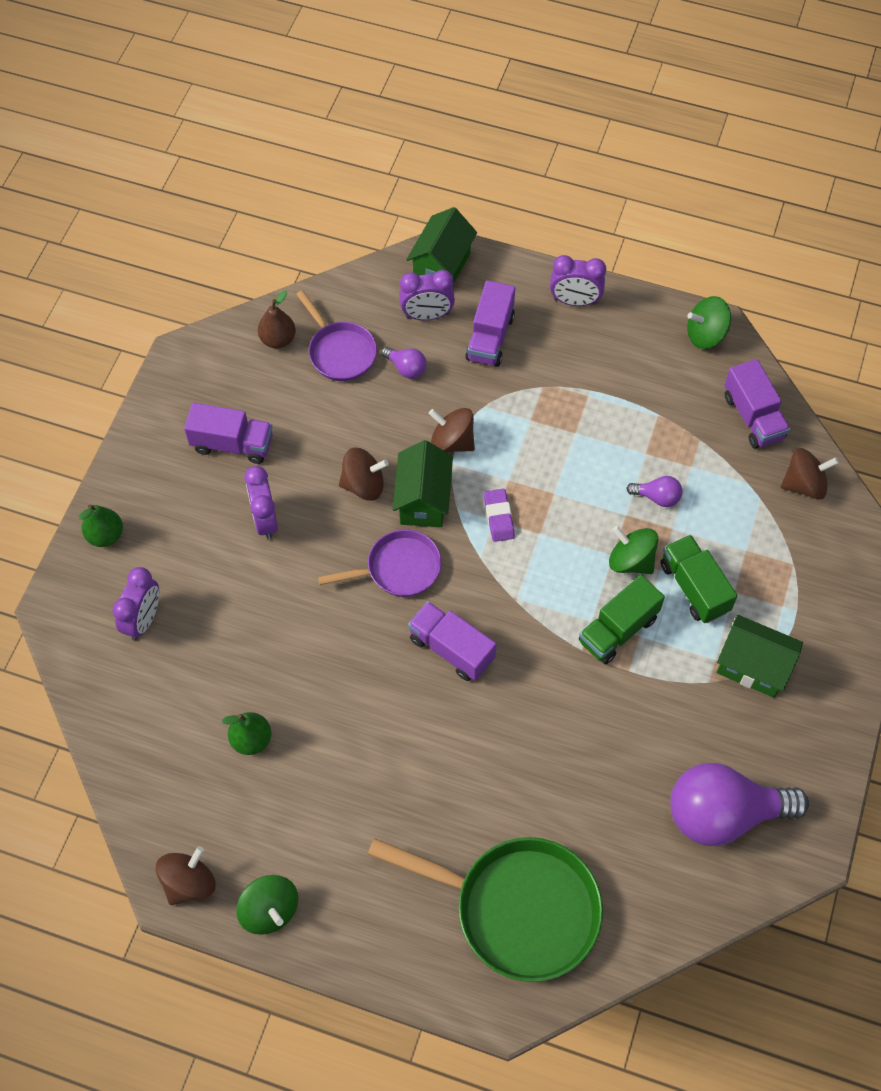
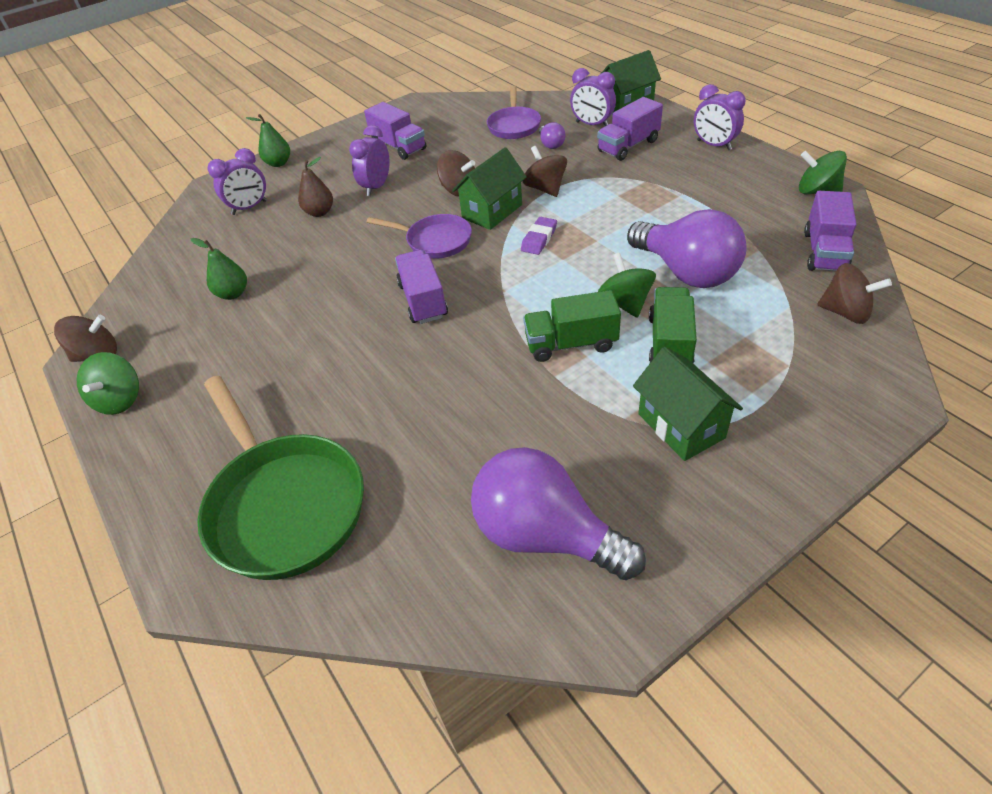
camera: 40 degrees right, 15 degrees down
brown pear [258,291,296,348] -> brown pear moved to [298,157,333,217]
purple light bulb [626,476,683,507] -> purple light bulb [627,209,746,288], size x2.33

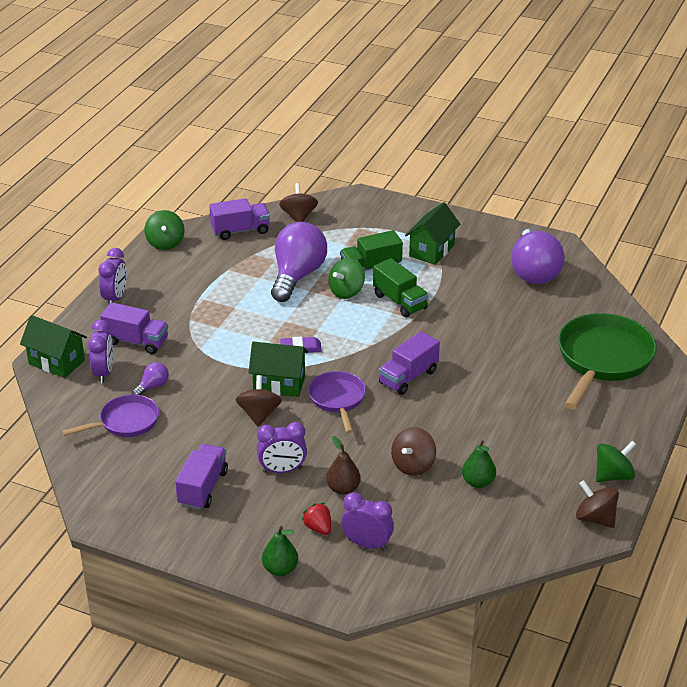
camera: 125 degrees left, 10 degrees down
brown spinning top [522,146,567,197] -> brown spinning top moved to [391,427,436,476]
none -> red strawberry [302,503,331,535]

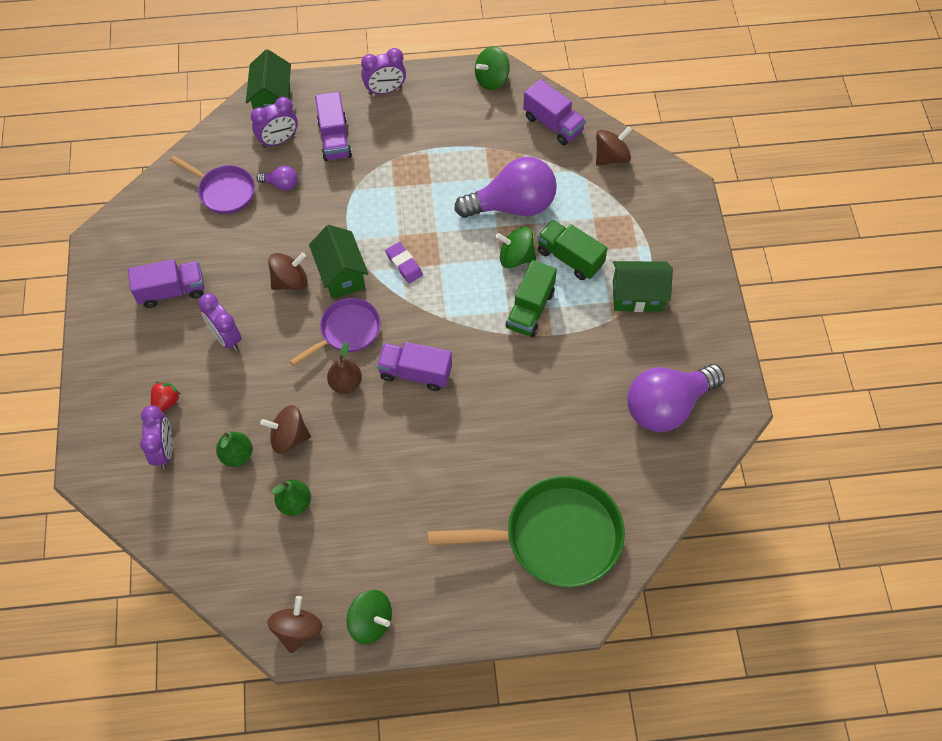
camera: 60 degrees right, 25 degrees up
green pear [262,526,298,576] -> green pear moved to [216,432,253,467]
brown pear [326,436,361,495] -> brown pear moved to [327,342,362,394]

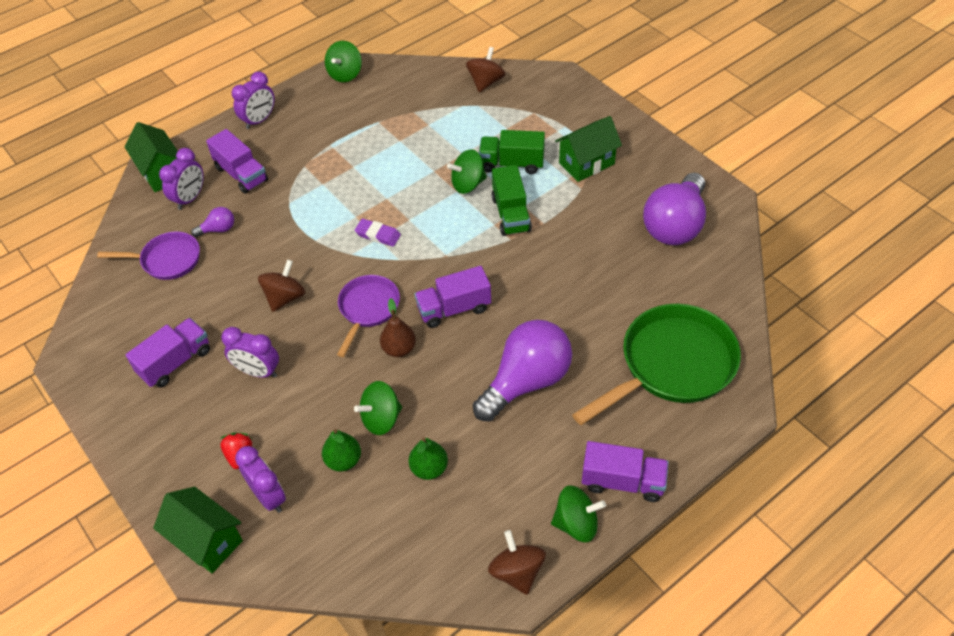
camera: 30 degrees left, 10 degrees down
brown spinning top [260,405,311,454] -> green spinning top [354,381,402,435]
green house [309,225,369,299] -> green house moved to [153,487,243,573]
purple light bulb [454,157,557,218] -> purple light bulb moved to [473,320,572,422]
purple truck [523,79,586,145] -> purple truck moved to [582,441,669,502]

